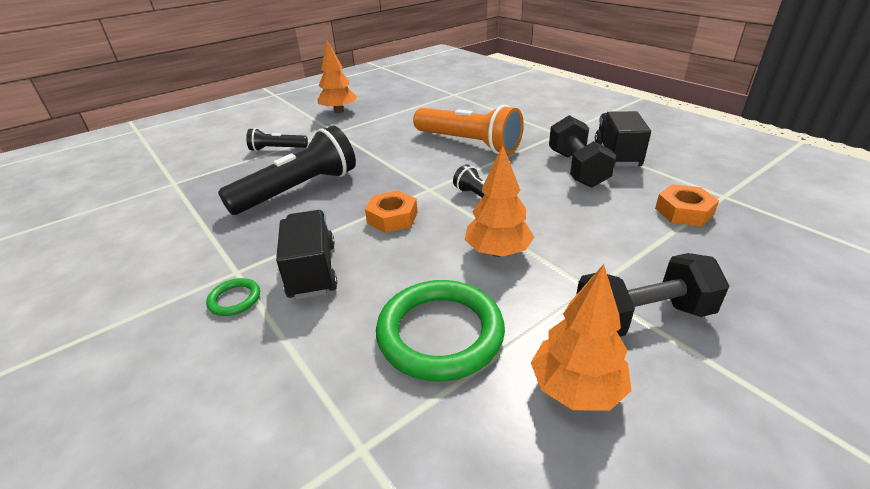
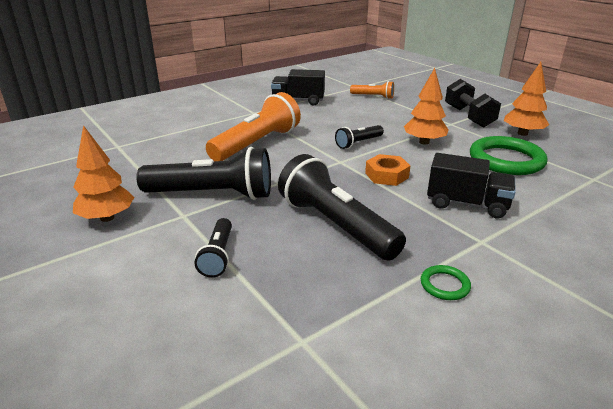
camera: 90 degrees left, 5 degrees down
green ring [206,278,260,316] -> green ring moved to [421,265,471,300]
black truck [276,210,337,300] -> black truck turned 150 degrees counterclockwise [427,153,516,218]
black dumbbell [549,115,616,188] -> none
orange nut [655,184,719,227] -> orange flashlight [350,81,394,99]
none -> black flashlight [136,147,271,200]

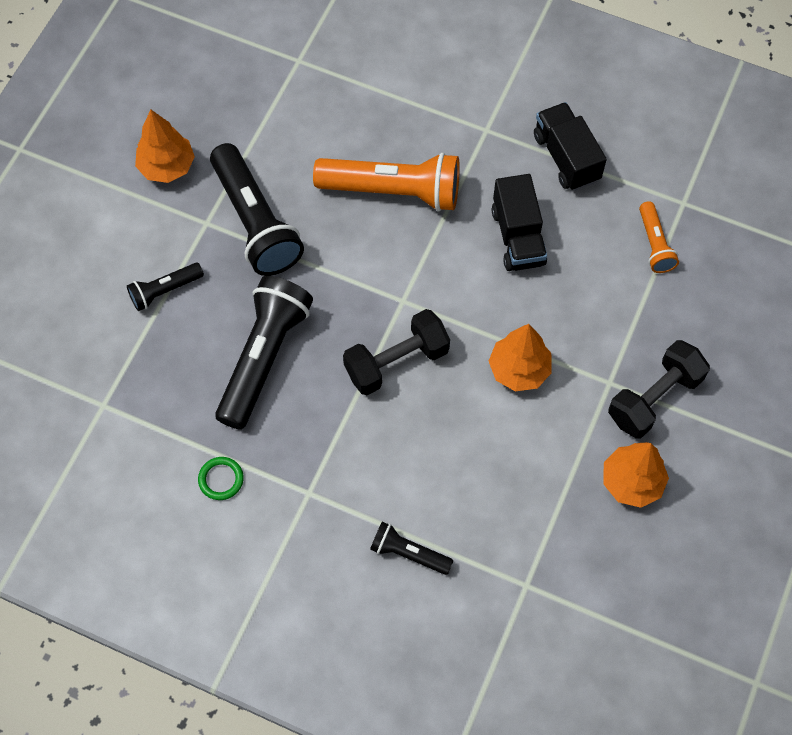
camera: 60 degrees right, 35 degrees up
black flashlight [335,125,384,149] -> black flashlight moved to [370,522,454,575]
orange nut [365,154,410,186] -> black dumbbell [343,309,450,395]
black truck [427,153,516,218] -> black truck moved to [492,174,547,271]
green ring [470,136,548,175] -> none

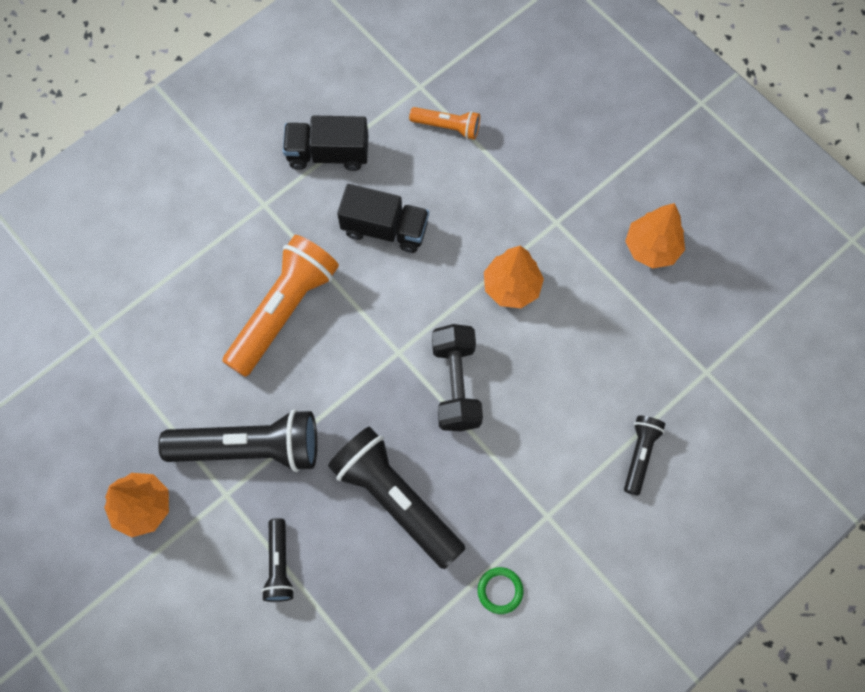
camera: 65 degrees left, 5 degrees up
black flashlight [370,522,454,575] -> black flashlight turned 150 degrees clockwise [624,416,665,496]
black dumbbell [608,340,710,438] -> none

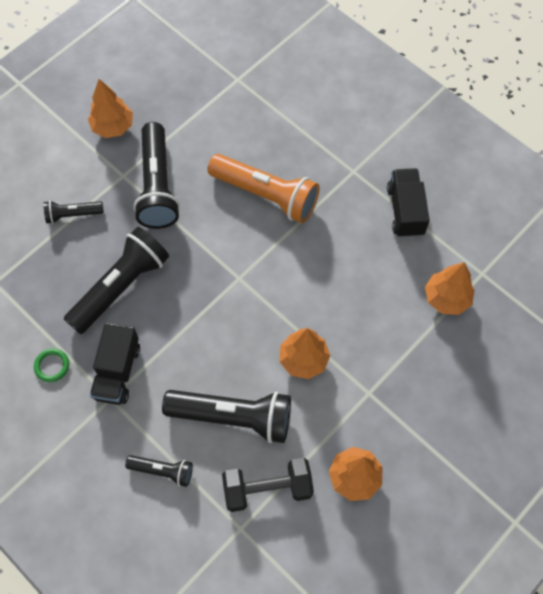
camera: 85 degrees right, 5 degrees down
black truck [337,184,429,253] -> black truck moved to [90,323,140,405]
orange flashlight [409,107,480,140] -> orange tree [425,262,475,315]
black dumbbell [432,324,483,431] -> black dumbbell moved to [222,458,314,512]
none -> black flashlight [162,390,291,443]

